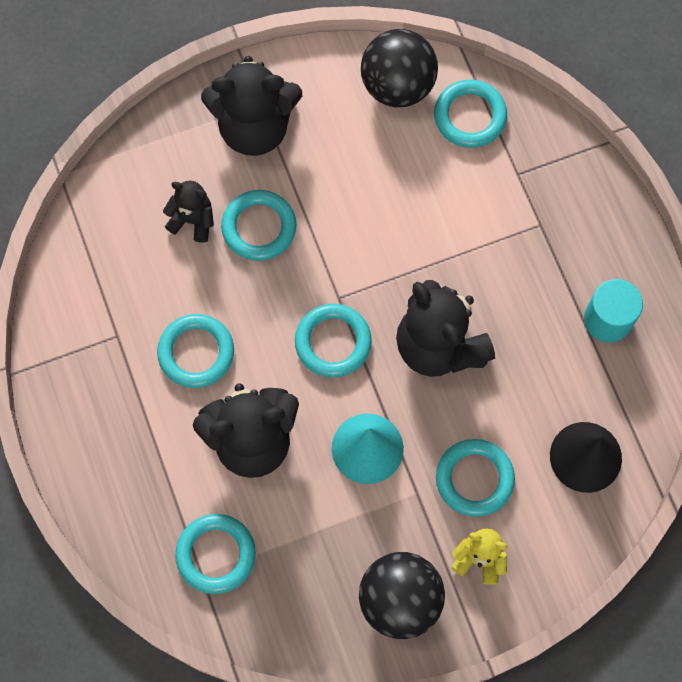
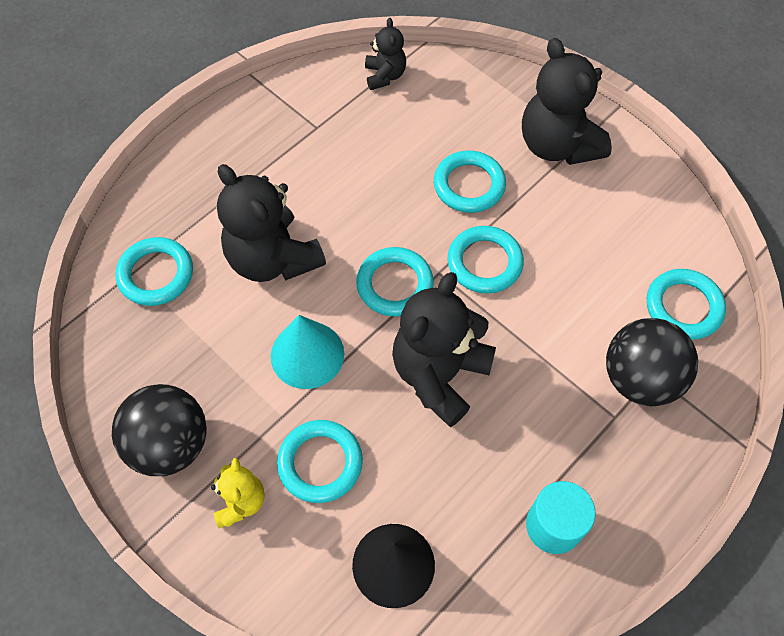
camera: 65 degrees right, 10 degrees down
turquoise ring [157,314,234,388] -> turquoise ring moved to [448,226,524,294]
black teddy bear [163,181,214,243] -> black teddy bear moved to [365,18,406,90]
black ball [361,29,438,107] -> black ball moved to [606,318,698,406]

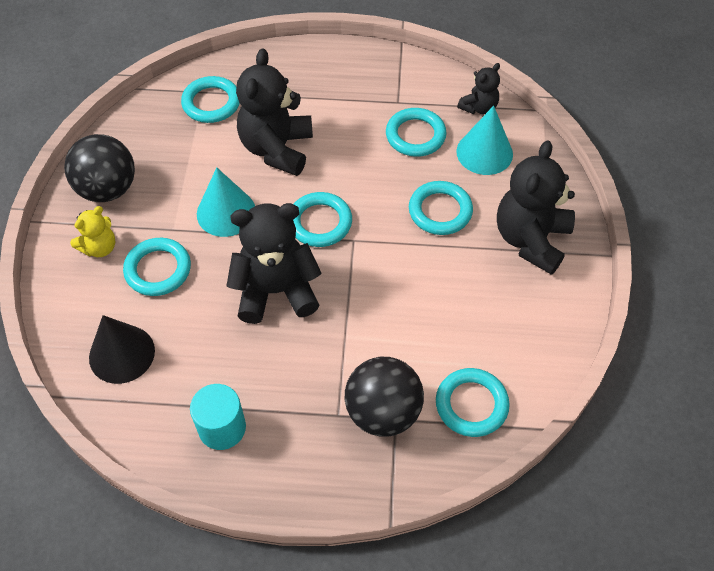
camera: 50 degrees right, 5 degrees down
turquoise ring [448,226,524,294] -> turquoise ring moved to [386,108,446,157]
none -> turquoise cone [456,106,513,175]

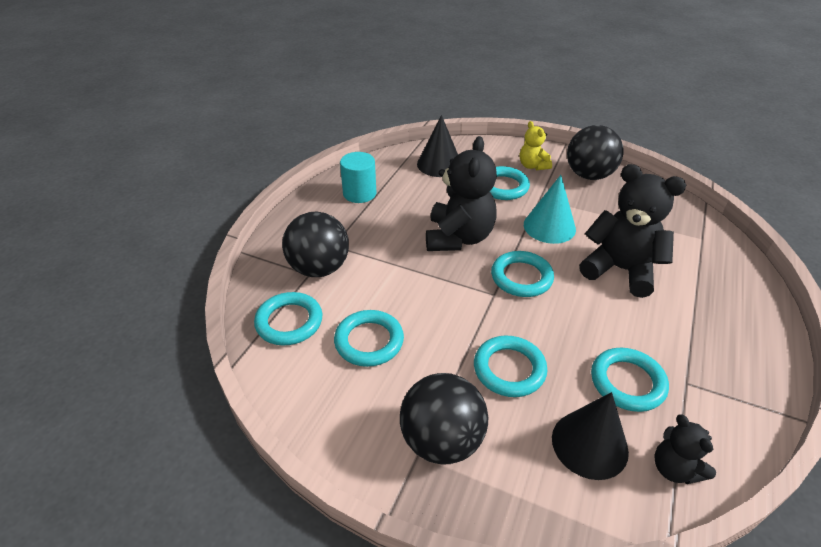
camera: 110 degrees right, 15 degrees down
turquoise ring [181,76,240,123] -> turquoise ring moved to [334,310,404,367]
turquoise cone [456,106,513,175] -> black cone [552,392,629,480]
black teddy bear [497,140,575,275] -> black ball [400,373,488,465]

